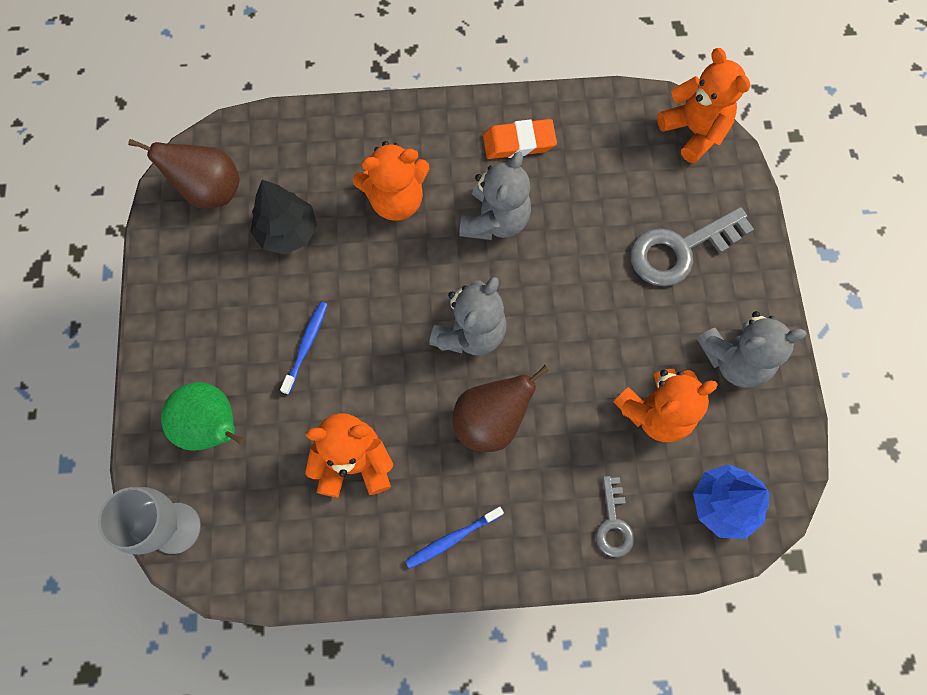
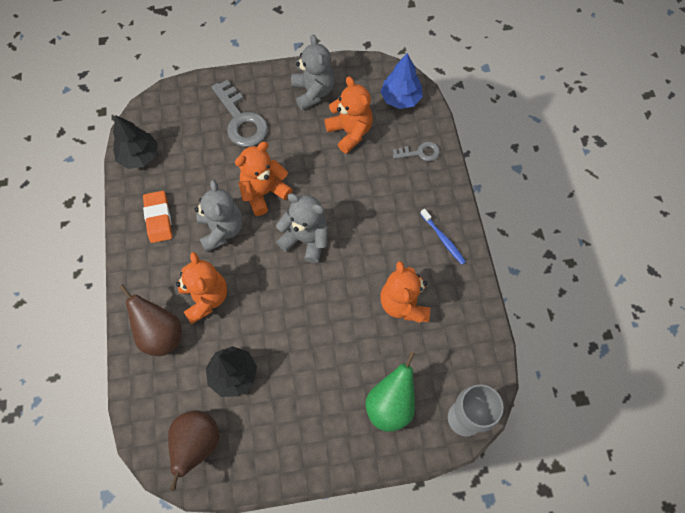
camera: 95 degrees left, 5 degrees down
blue toothbrush [280,302,328,395] -> none
brown pear [453,365,549,452] -> brown pear moved to [119,284,182,356]
grey teddy bear [459,151,531,240] -> grey teddy bear turned 60 degrees clockwise [194,180,243,252]
orange teddy bear [657,48,750,163] -> orange teddy bear moved to [235,142,293,216]
none -> black tree [113,115,158,169]

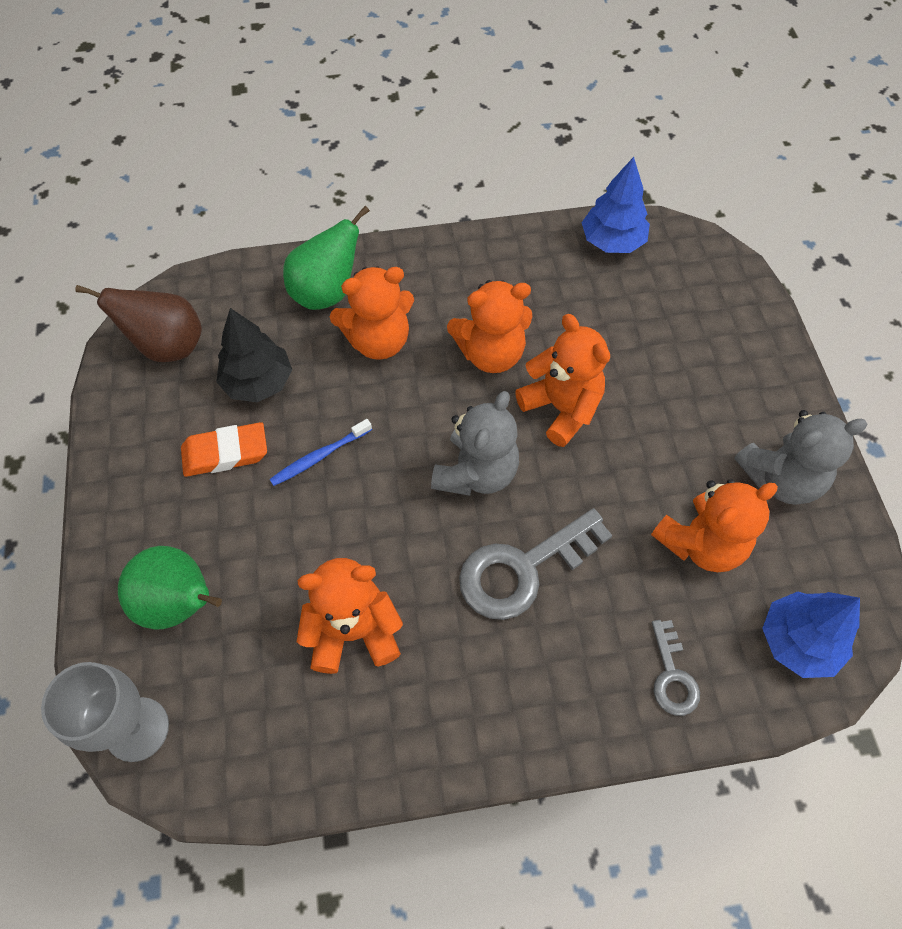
camera: 90 degrees right, 5 degrees down
black tree [113,115,158,169] -> blue tree [581,157,650,253]
brown pear [119,284,182,356] -> green pear [283,206,370,310]
orange eraser [143,191,172,243] -> orange eraser moved to [181,422,267,477]
grey teddy bear [194,180,243,252] -> orange teddy bear [447,280,532,373]
grey key [212,80,268,147] -> grey key moved to [459,508,612,620]
blue toothbrush [420,209,466,265] -> blue toothbrush moved to [269,419,372,486]

